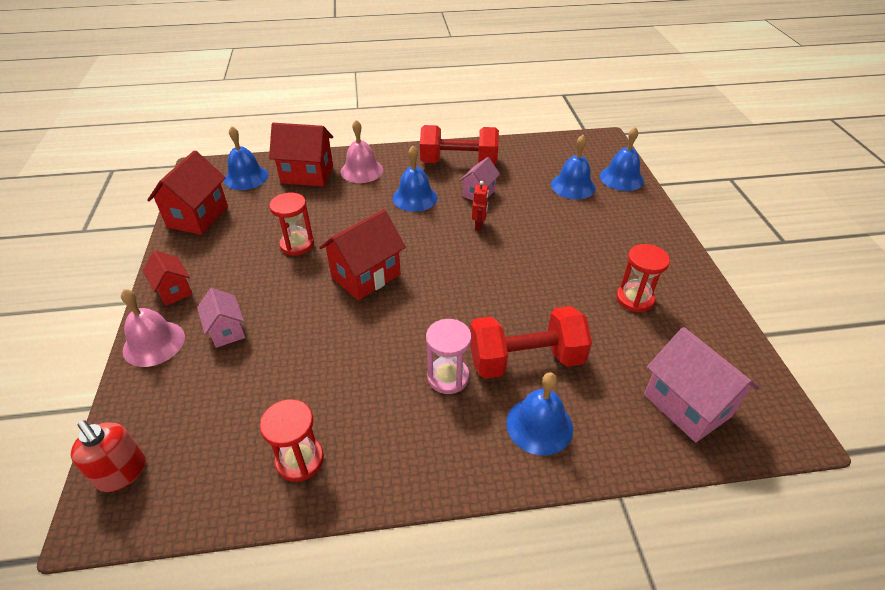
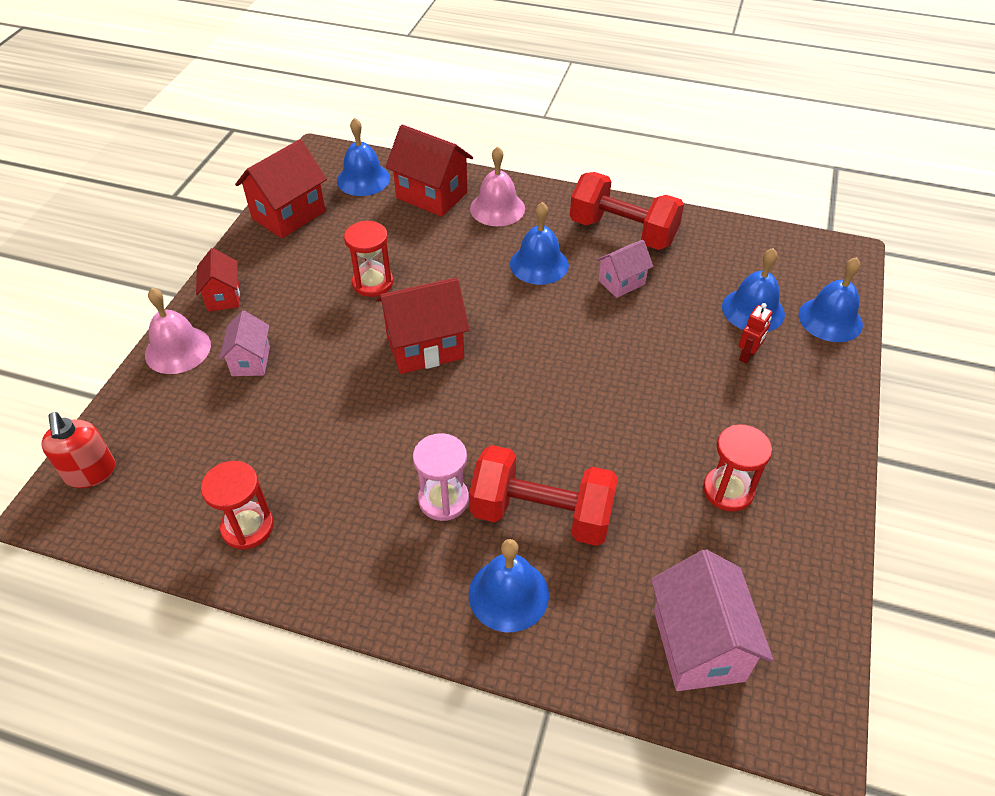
camera: 25 degrees right, 5 degrees up
red robot [472,181,489,231] -> red robot moved to [738,303,772,364]

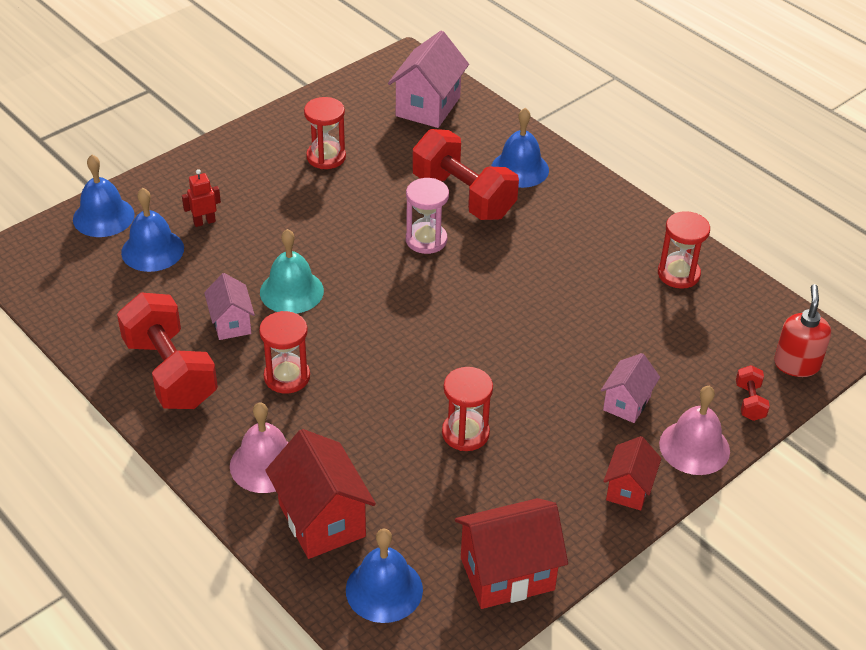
camera: 150 degrees left, 5 degrees down
red house [376,277,470,374] -> none
pink hourglass [413,433,469,521] -> pink hourglass moved to [406,178,449,254]
blue bell [510,202,569,285] -> red hourglass [259,311,310,394]
pink house [596,240,653,298] -> pink house turned 75 degrees clockwise [204,273,255,340]
none -> turquoise bell [260,229,324,314]
none -> red dumbbell [736,365,770,421]

